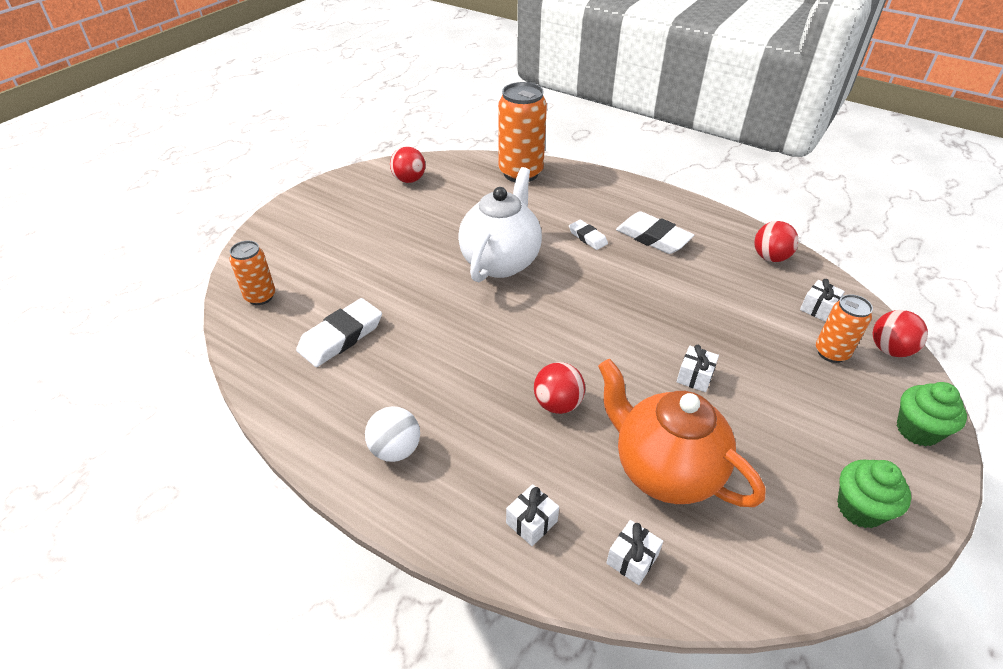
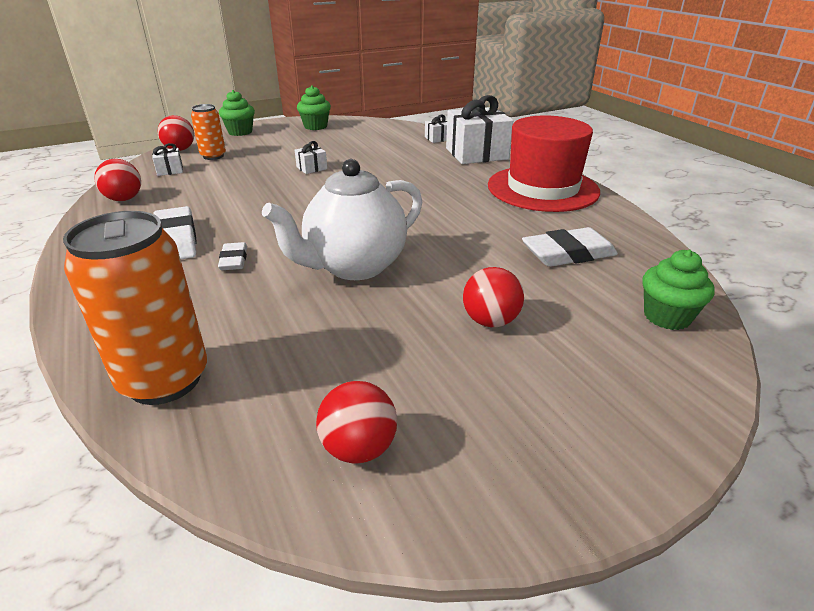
camera: 150 degrees left, 10 degrees down
orange can [230,241,275,305] -> green cupcake [642,250,715,330]
white ball [365,406,420,462] -> red hat [488,115,600,212]
white gift [506,484,559,546] -> white gift [446,95,513,164], size x2.24
red ball [534,362,585,414] -> red ball moved to [463,267,524,327]
orange teapot [598,359,766,507] -> none

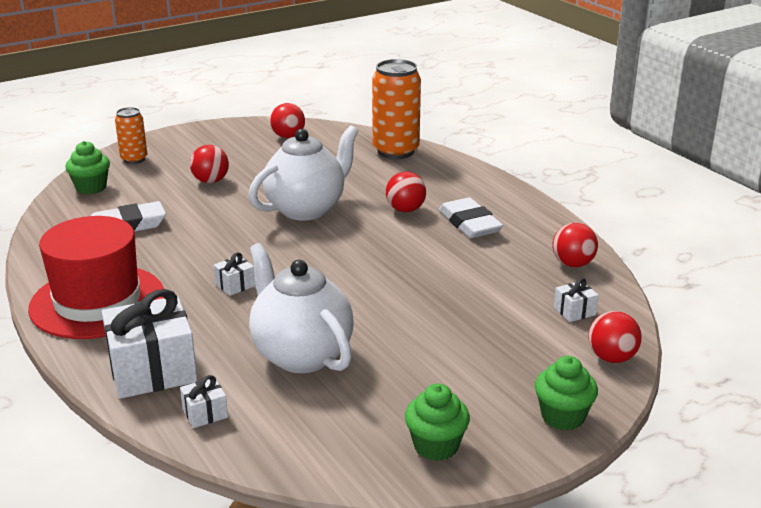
camera: 175 degrees right, 5 degrees down
orange can [191,104,226,160] -> orange can moved to [115,107,147,164]
white eraser [218,242,247,270] -> red ball [386,172,426,212]
white gift [295,141,327,174] -> white gift moved to [213,252,255,296]
none -> white teapot [249,243,354,373]

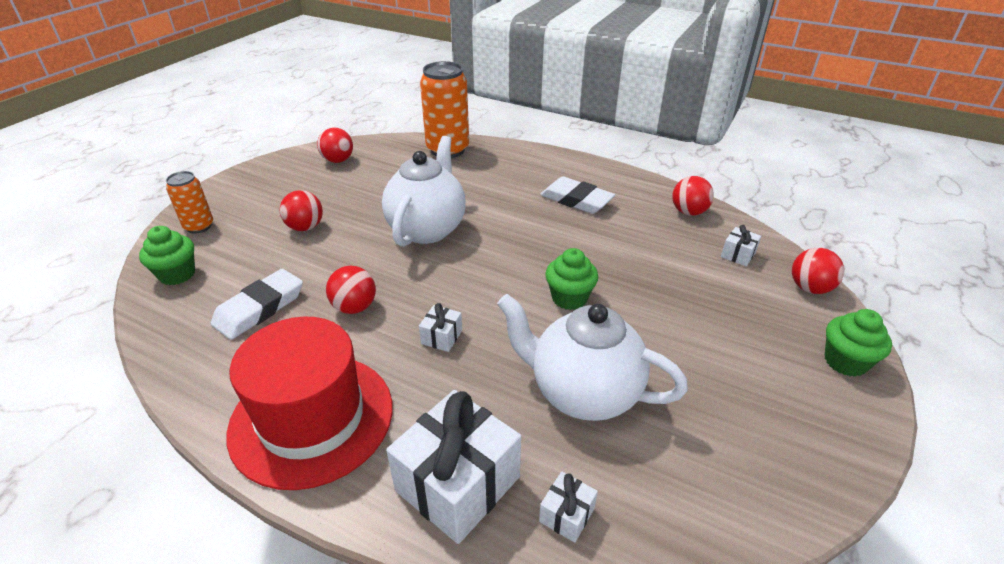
camera: 30 degrees left, 10 degrees up
red ball [386,172,426,212] -> red ball moved to [326,266,376,314]
green cupcake [405,383,470,461] -> green cupcake moved to [545,248,598,310]

